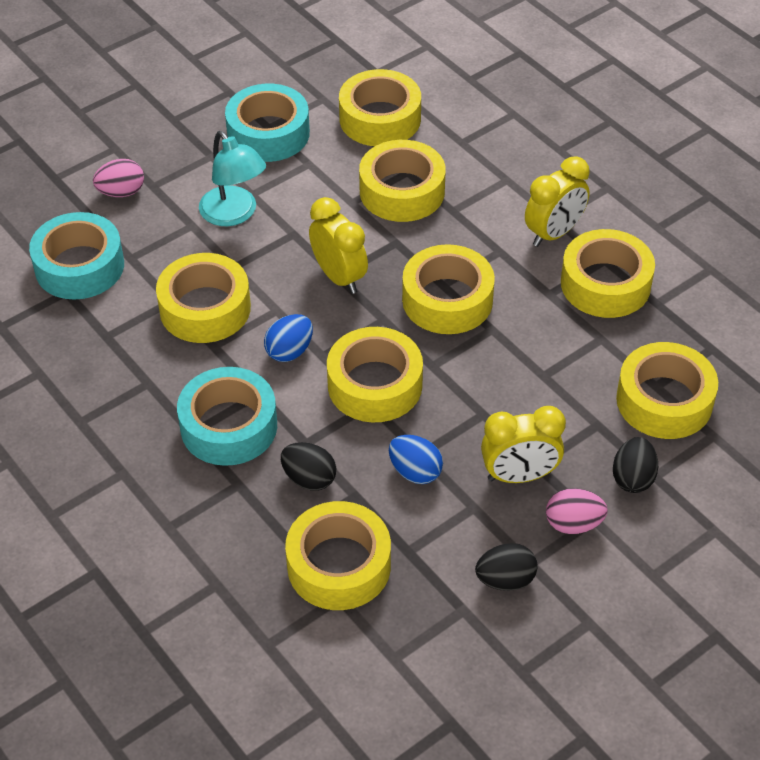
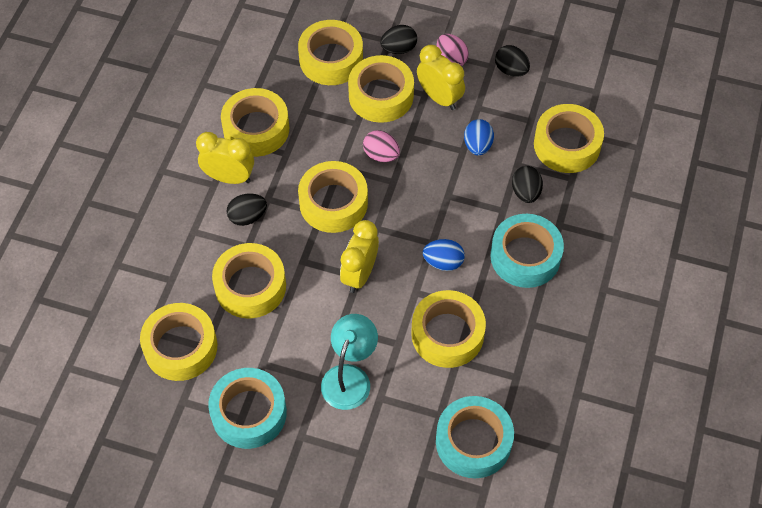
camera: 125 degrees left, 10 degrees up
pink egg [93,159,144,197] -> pink egg moved to [363,130,400,162]
yellow tape [327,327,423,422] -> yellow tape moved to [348,55,414,123]
none -> black egg [226,194,267,226]

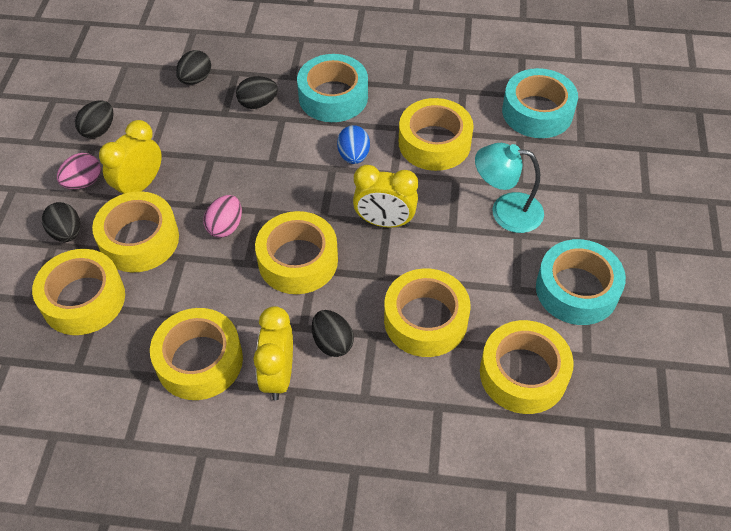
camera: 100 degrees left, 5 degrees down
blue egg [464,119,494,155] -> none
yellow tape [534,104,604,173] -> black egg [176,50,211,85]

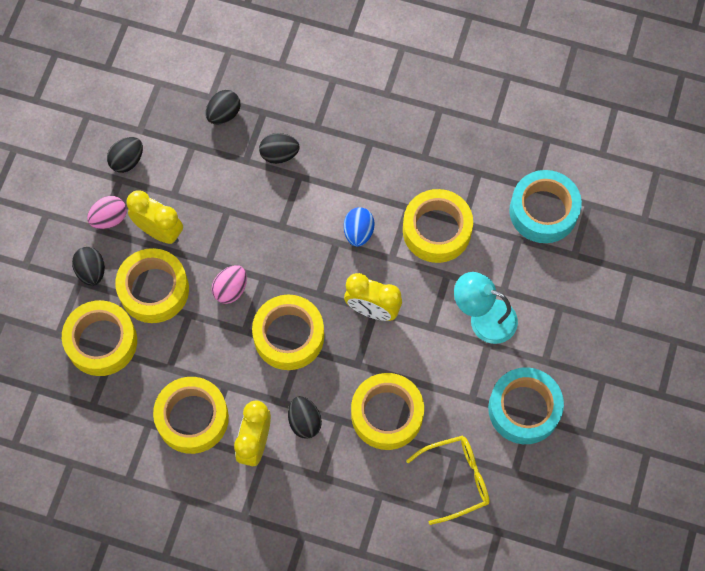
camera: 10 degrees right, 15 degrees up
yellow clock [99,120,162,194] -> yellow clock turned 75 degrees clockwise [127,190,183,244]
turquoise tape [297,54,368,122] -> none
yellow tape [480,320,574,414] -> yellow glasses [406,435,490,525]

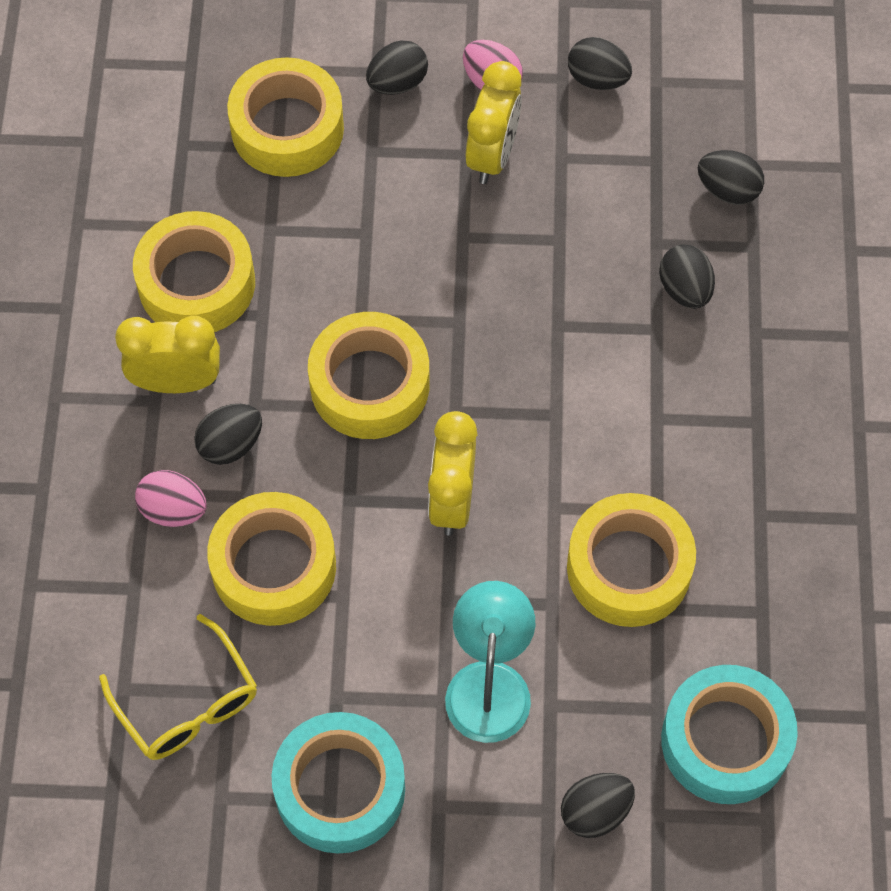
camera: 75 degrees right, 5 degrees down
yellow tape [115,248,189,323] -> none
pink egg [211,265,247,304] -> pink egg moved to [135,470,207,527]
blue egg [344,207,375,247] -> none
none -> black egg [561,773,635,838]

